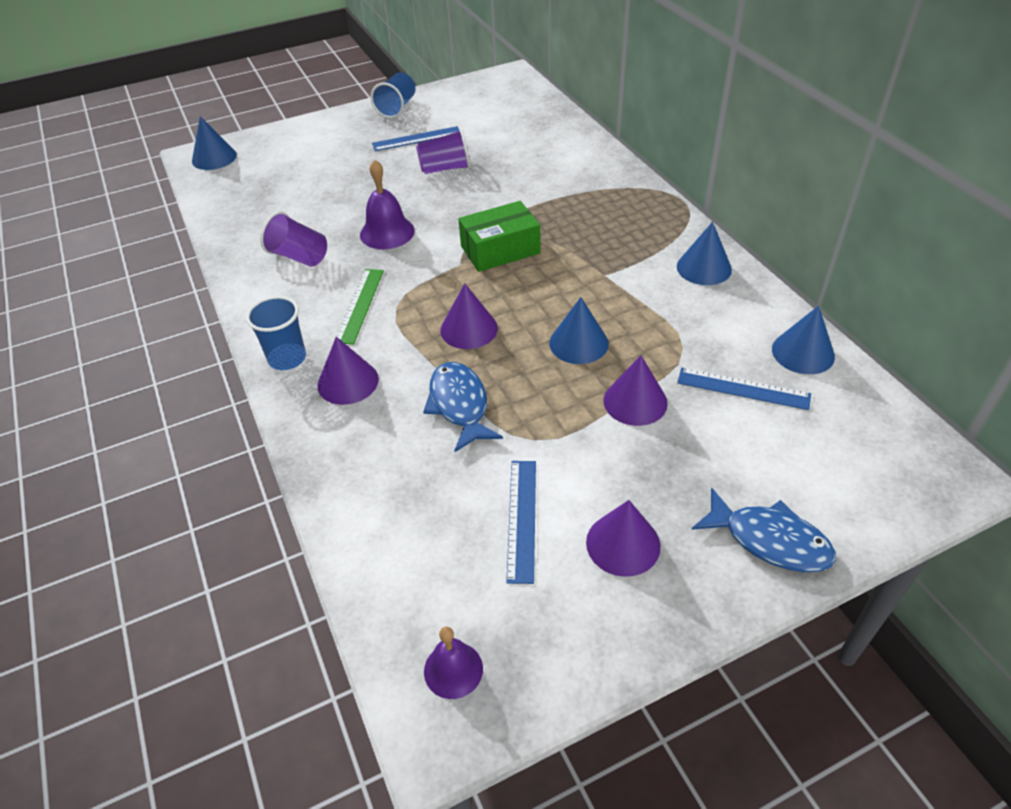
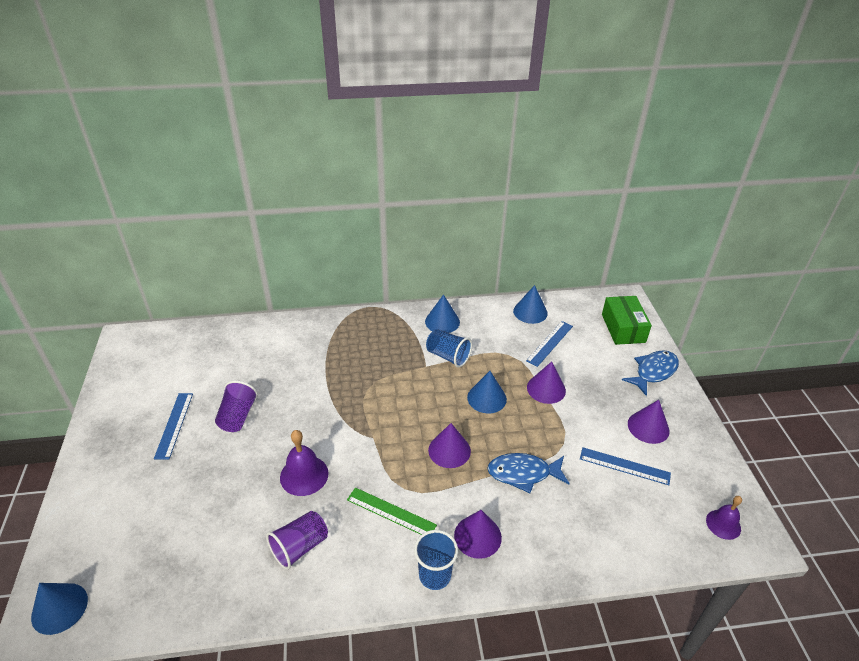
camera: 75 degrees left, 5 degrees down
blue cup [371,72,415,118] -> blue cup moved to [426,329,472,368]
green box [458,201,540,272] -> green box moved to [602,296,652,345]

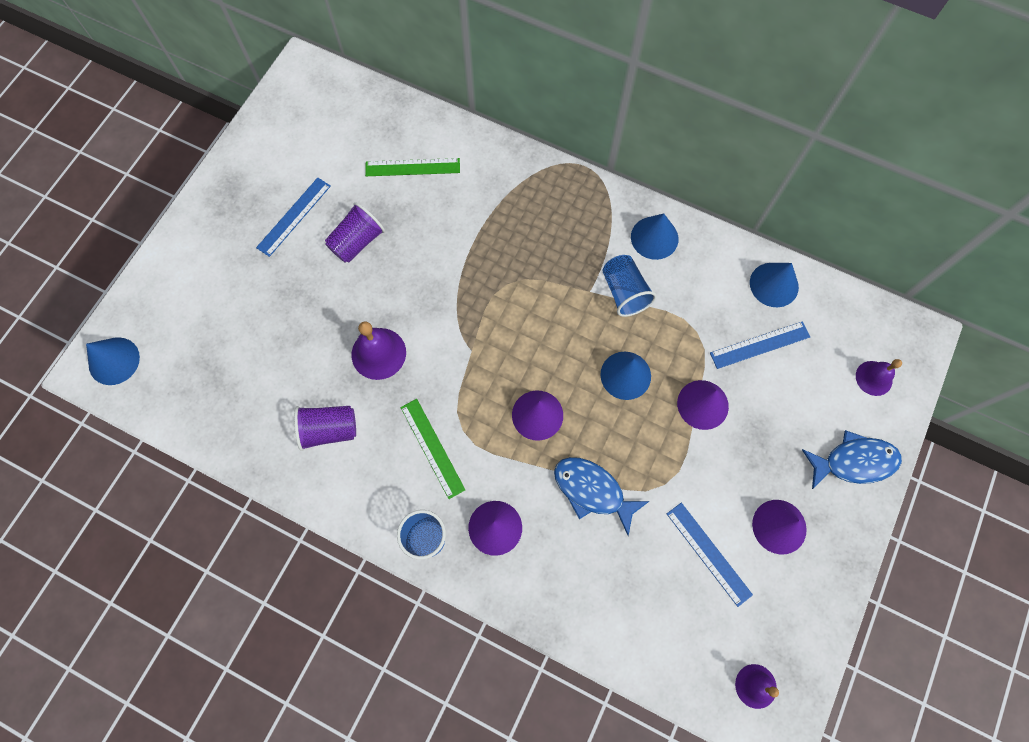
camera: 35 degrees right, 30 degrees up
green box [602,296,652,345] -> purple bell [856,359,902,396]
none -> green ruler [365,158,460,176]

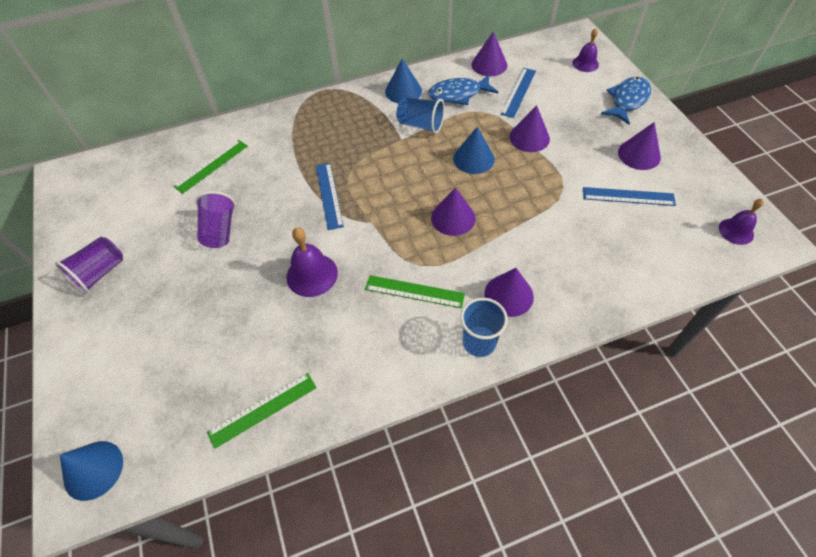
camera: 45 degrees left, 15 degrees down
blue ruler [256,178,331,257] -> blue ruler moved to [316,163,344,230]
purple cup [294,406,356,451] -> purple cup moved to [55,237,123,293]
blue fish [554,457,649,536] -> blue fish moved to [428,75,498,105]
blue cone [750,263,799,307] -> purple cone [472,32,507,76]
none -> green ruler [207,373,317,449]

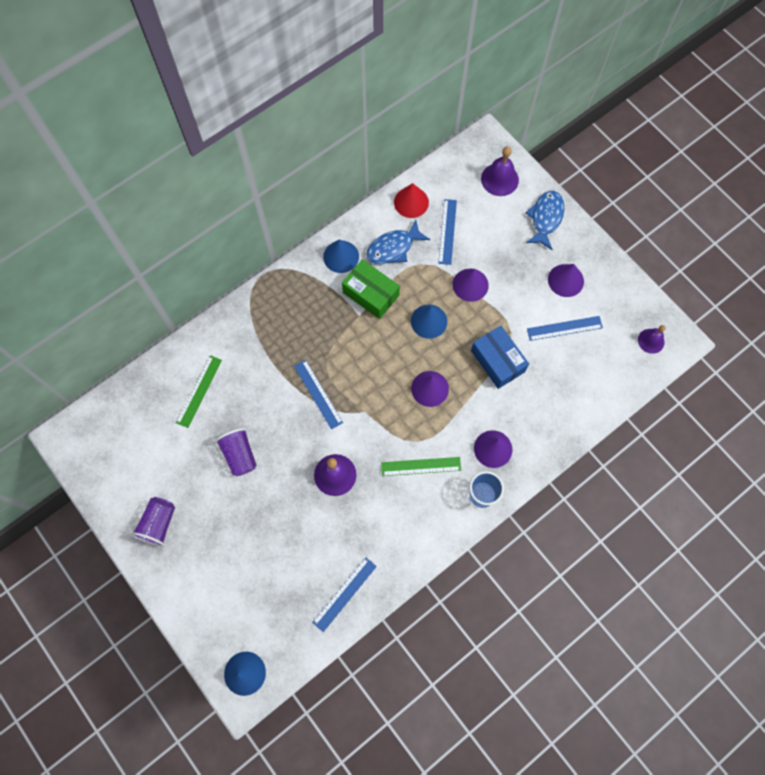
camera: 20 degrees left, 15 degrees up
green ruler [207,373,317,449] -> blue ruler [312,557,377,632]
blue cup [397,97,445,134] -> green box [342,259,400,319]
purple cone [472,32,507,76] -> red cone [394,183,429,218]
purple bell [572,28,599,72] -> purple bell [481,146,519,196], size x1.51
none -> blue box [471,326,529,389]

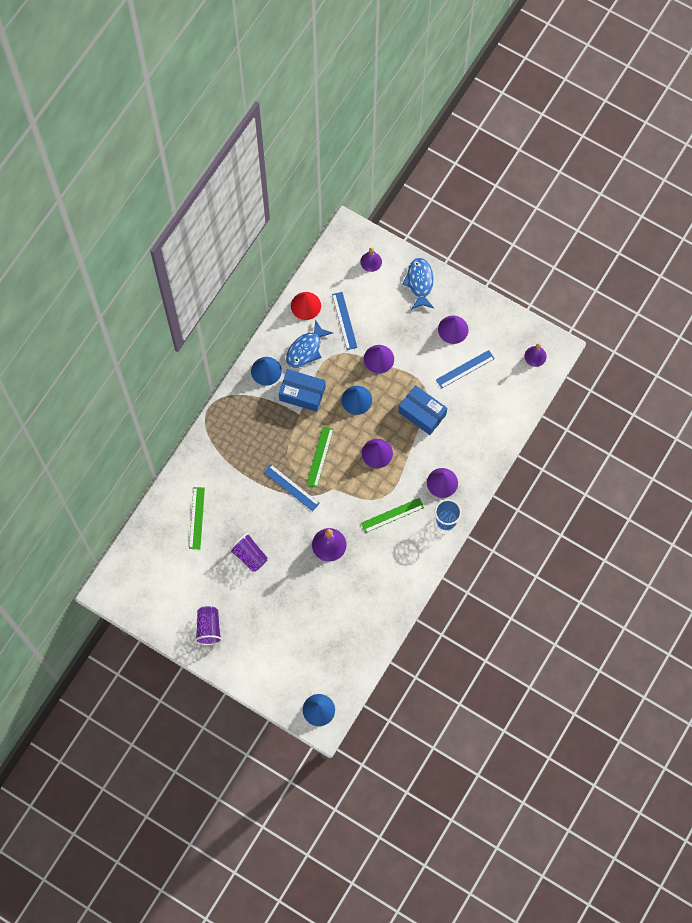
camera: 20 degrees left, 0 degrees up
blue ruler [312,557,377,632] -> none
green box [342,259,400,319] -> blue box [279,369,326,412]
purple bell [481,146,519,196] -> purple bell [360,248,382,272], size x0.66
none -> green ruler [306,426,334,487]

